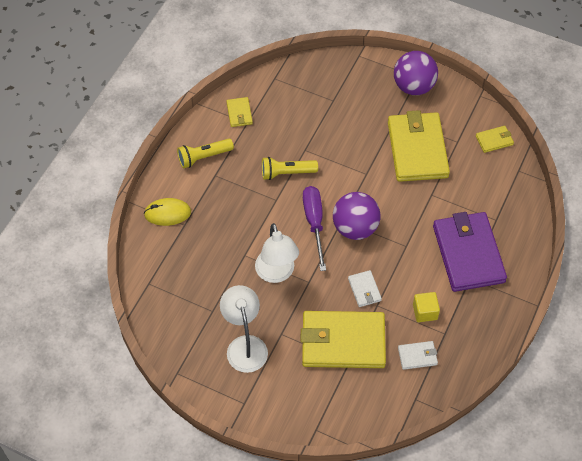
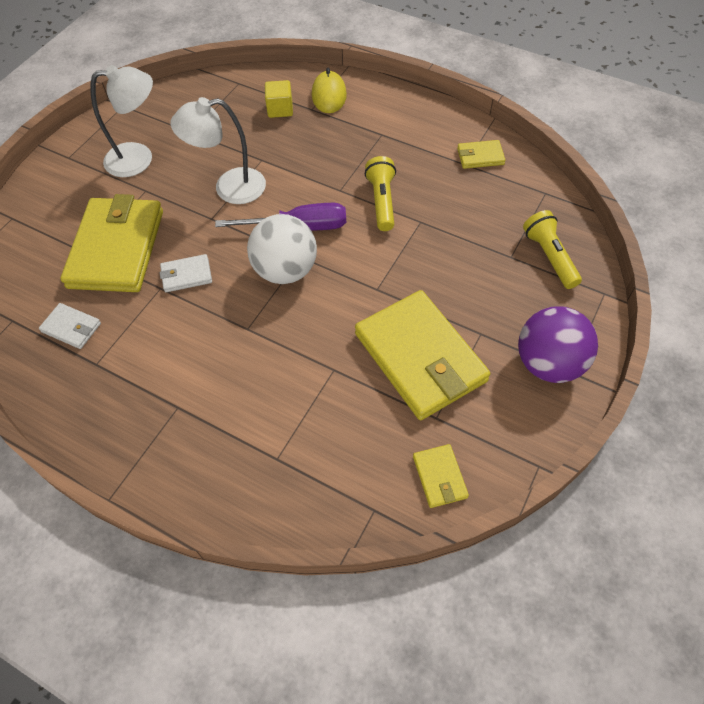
camera: 95 degrees right, 0 degrees up
yellow flashlight [177,139,234,168] -> yellow flashlight moved to [523,210,582,289]
purple ball [333,192,380,240] -> white ball [247,214,317,284]
yellow wallet [388,110,450,182] -> yellow wallet turned 60 degrees clockwise [355,290,490,420]
white wallet [398,341,438,370] -> white wallet turned 60 degrees counterclockwise [39,303,101,349]
yellow cube [413,292,440,322] -> yellow cube moved to [265,80,293,118]
purple wallet [433,212,507,292] -> none

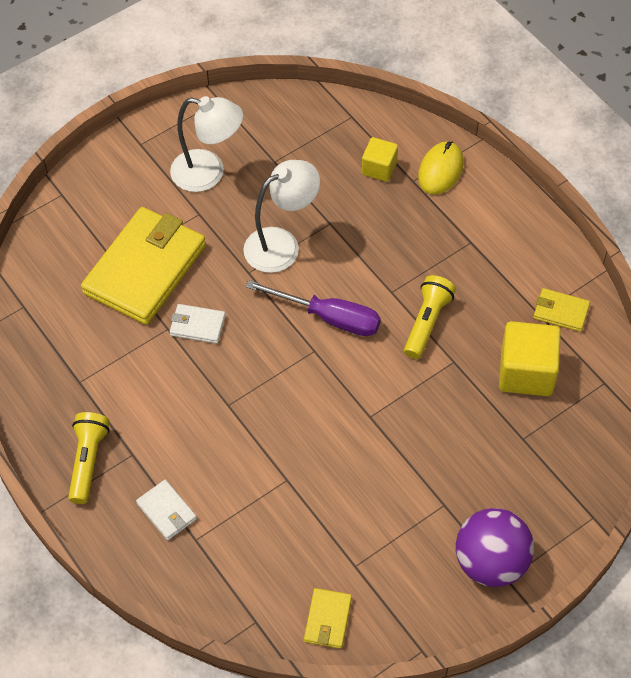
camera: 25 degrees right, 0 degrees up
white wallet [39,303,101,349] -> white wallet moved to [136,480,197,540]
white lamp [170,97,266,204] -> white lamp turned 135 degrees clockwise [243,160,320,273]
white ball [247,214,317,284] -> none
yellow wallet [355,290,490,420] -> none
yellow flashlight [523,210,582,289] -> yellow flashlight moved to [68,412,110,504]
none -> yellow cube [499,321,561,396]

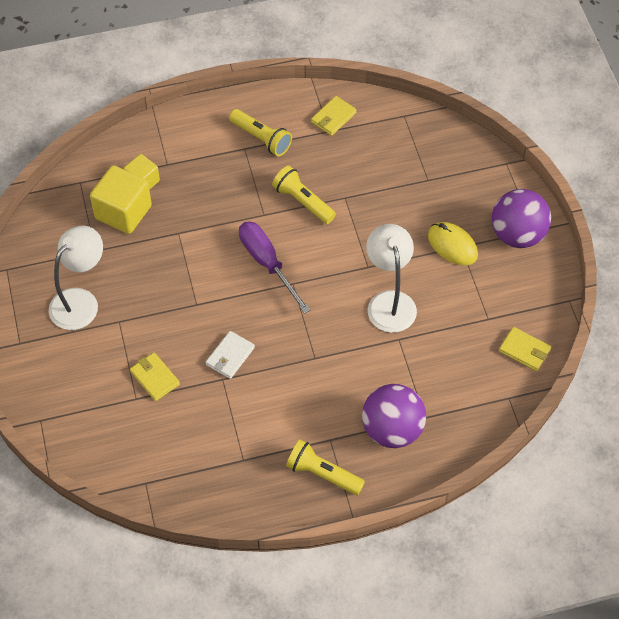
camera: 70 degrees left, 0 degrees up
yellow wallet [81,207,206,325] -> yellow wallet [130,353,180,401], size x0.43
white wallet [136,480,197,540] -> purple ball [362,384,426,448]
white lamp [243,160,320,273] -> white lamp moved to [366,224,417,333]
purple screwdriver [245,280,381,336] -> purple screwdriver turned 75 degrees counterclockwise [239,221,310,314]
yellow mouse [418,141,463,195] -> yellow mouse moved to [428,222,478,265]
yellow cube [499,321,561,396] -> yellow cube moved to [90,165,152,234]
none -> yellow flashlight [229,109,292,156]

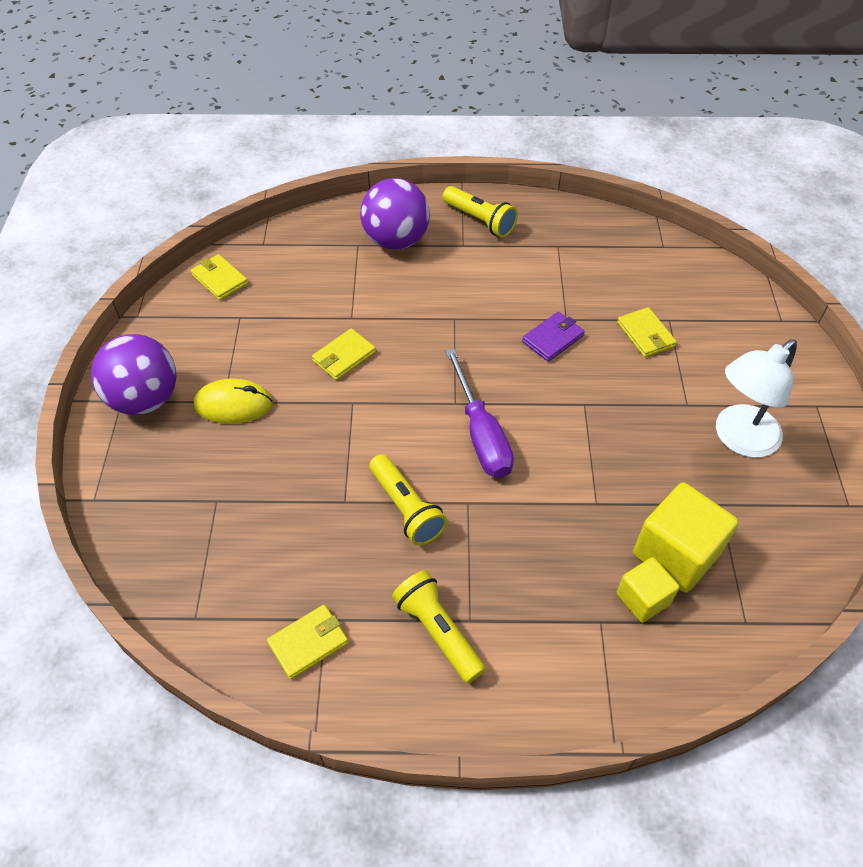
camera: 165 degrees left, 5 degrees down
white wallet [206,331,255,379] -> purple wallet [522,312,585,362]
white lamp [366,224,417,333] -> yellow wallet [312,328,376,380]
yellow mouse [428,222,478,265] -> yellow mouse turned 60 degrees counterclockwise [194,379,273,424]

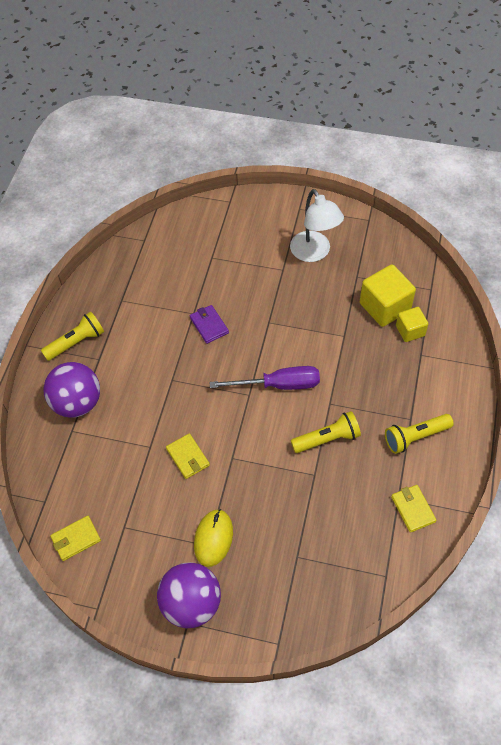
camera: 75 degrees left, 5 degrees up
yellow wallet [617,307,677,357] -> none

